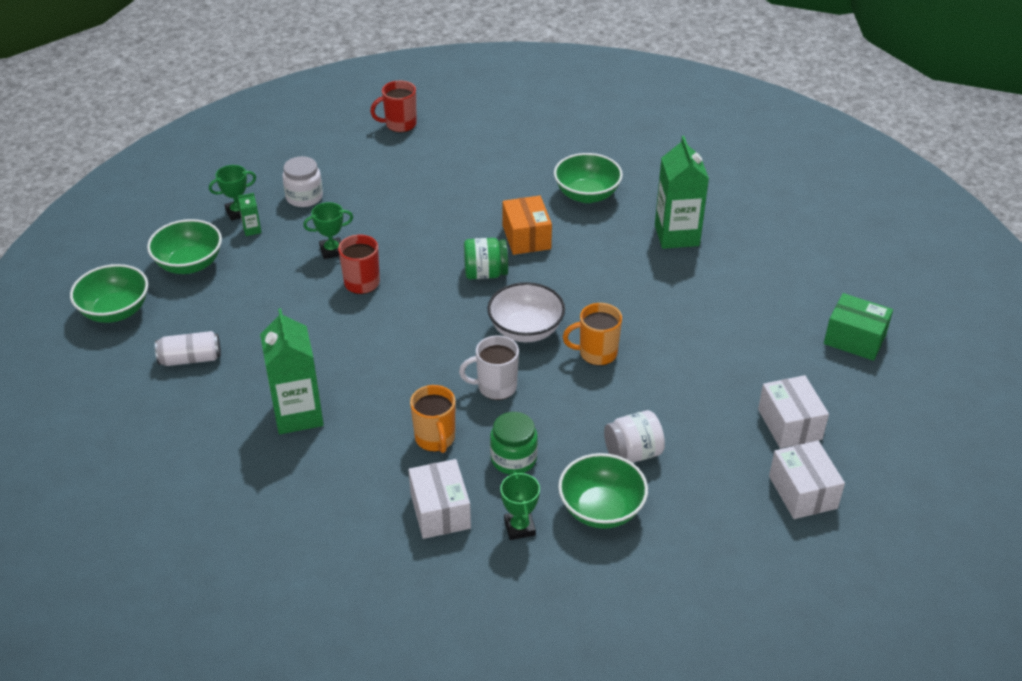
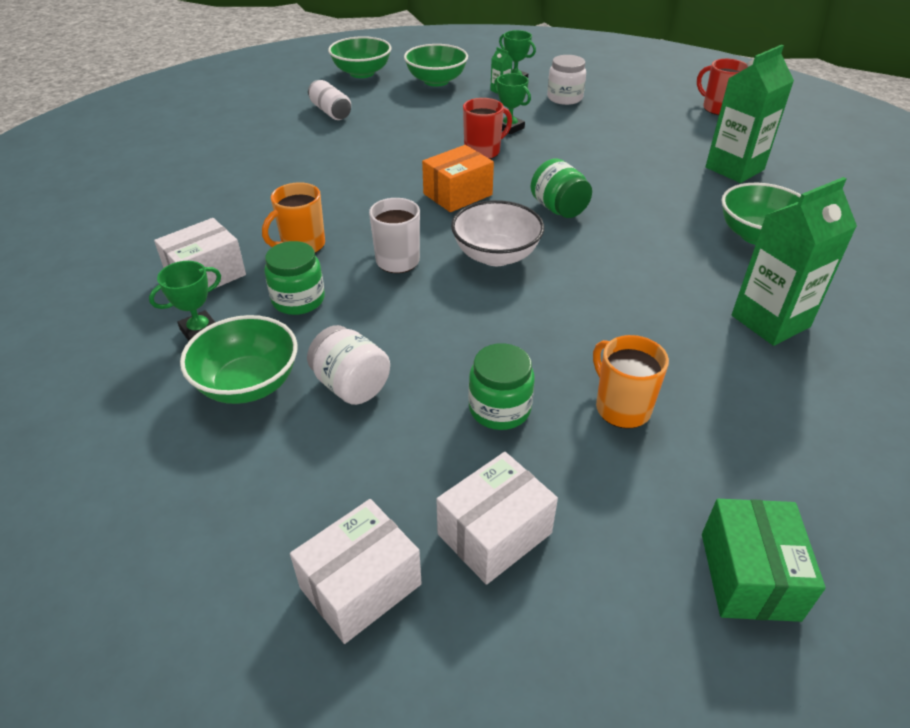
camera: 65 degrees right, 0 degrees up
green carton [260,308,324,434] -> green carton moved to [706,45,794,183]
orange box [502,196,552,255] -> orange box moved to [422,145,494,212]
orange mug [563,303,622,366] -> orange mug moved to [593,335,669,429]
none -> green jar [468,343,535,430]

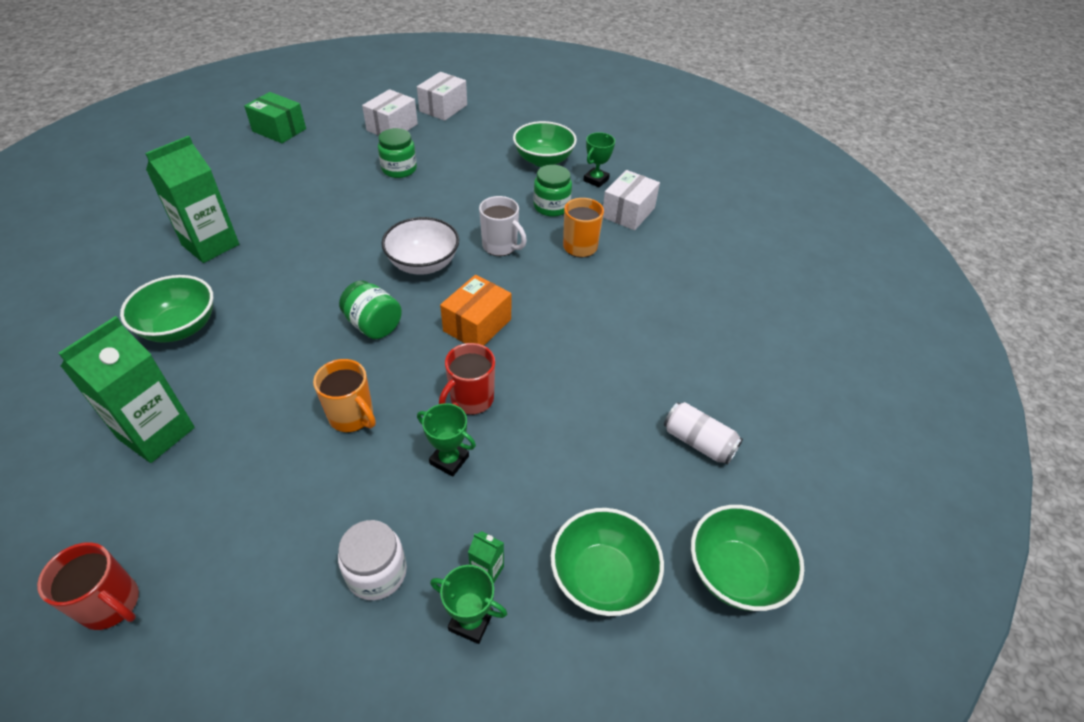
camera: 160 degrees right, 5 degrees up
white jar [307,325,390,405] -> none
orange mug [593,335,669,429] -> orange mug moved to [313,359,376,432]
green box [702,499,826,622] -> green box turned 45 degrees counterclockwise [244,92,306,143]

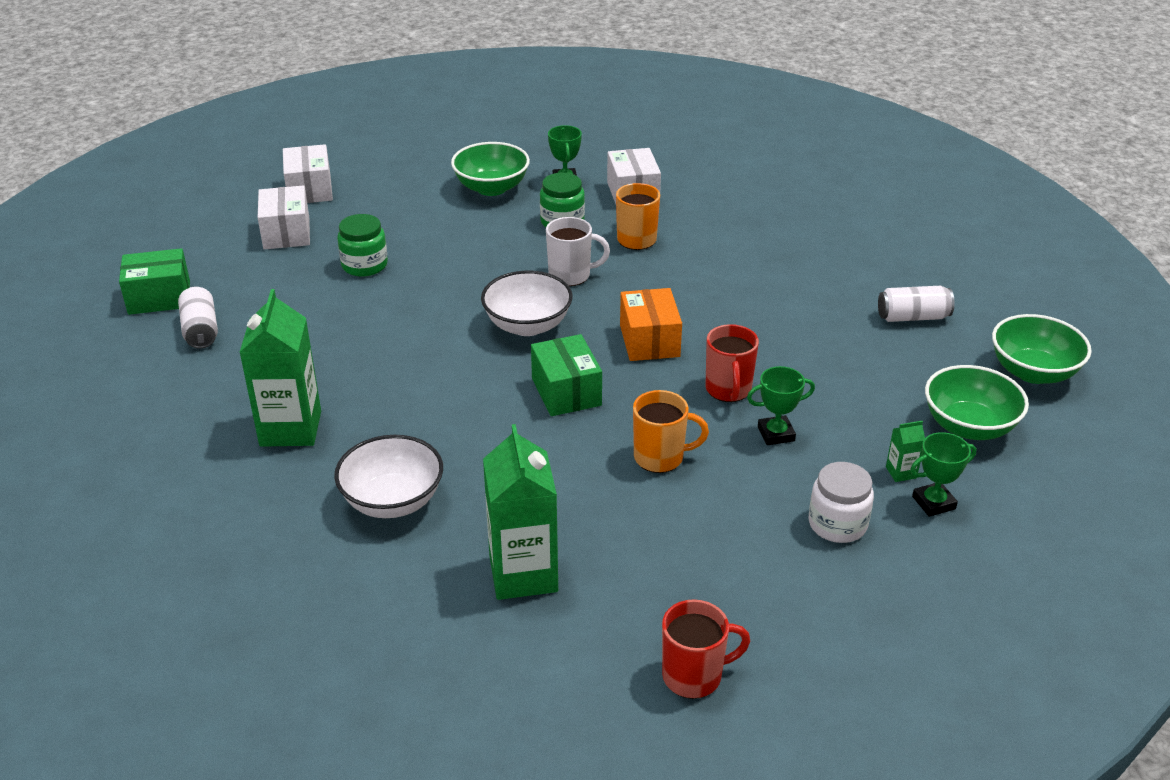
camera: 40 degrees left, 10 degrees down
green bowl [120,275,213,343] -> white bowl [334,435,443,518]
green jar [339,280,402,339] -> green box [531,334,602,416]
none -> white can [178,287,218,349]

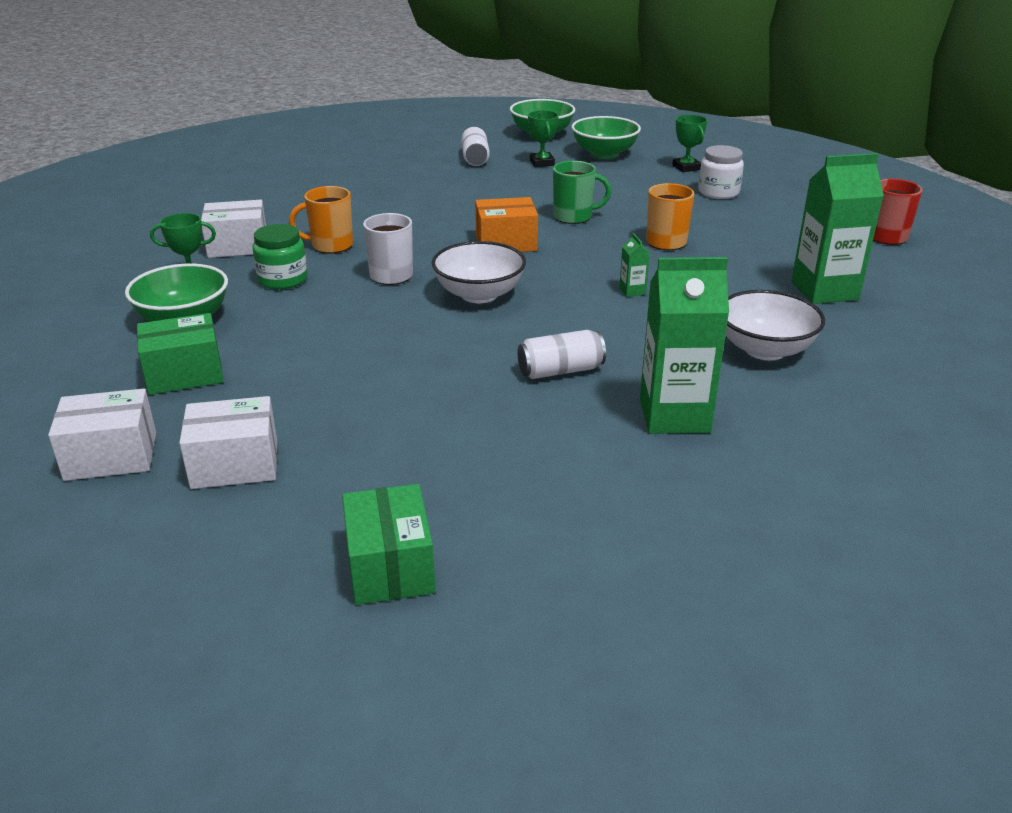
camera: 90 degrees left, 5 degrees down
white can [178,287,218,349] -> white can moved to [517,330,606,379]
green jar [337,214,388,277] -> none
green box [531,334,602,416] -> green box moved to [137,313,224,395]
red mug [706,324,759,402] -> green mug [553,161,611,224]
green trophy [747,366,815,445] -> green trophy moved to [528,110,559,167]
green carton [886,421,925,482] -> green carton moved to [619,233,650,297]

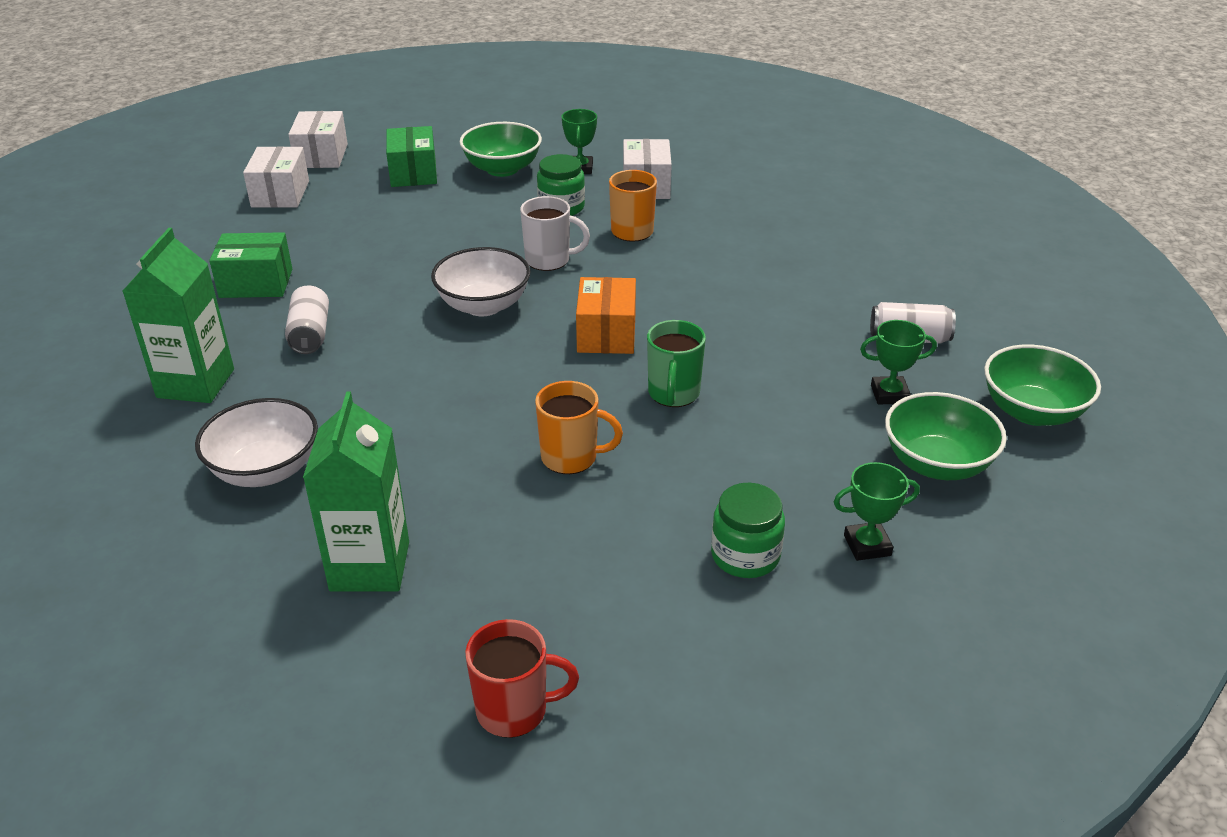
camera: 100 degrees right, 5 degrees up
green box [342,484,435,605] -> green box moved to [209,232,292,298]
green carton [619,233,650,297] -> none
white jar [698,145,744,199] -> green jar [711,483,785,578]

